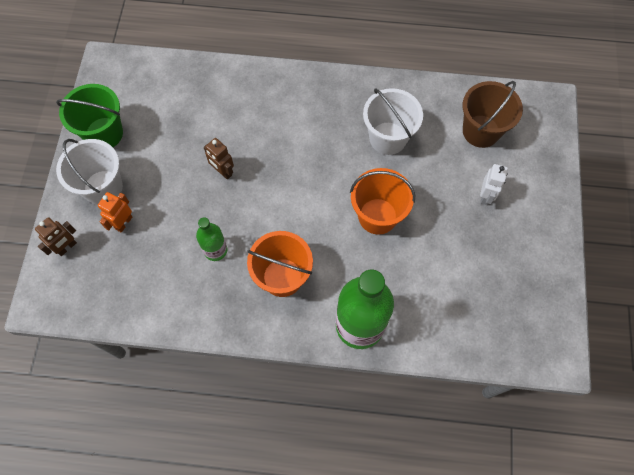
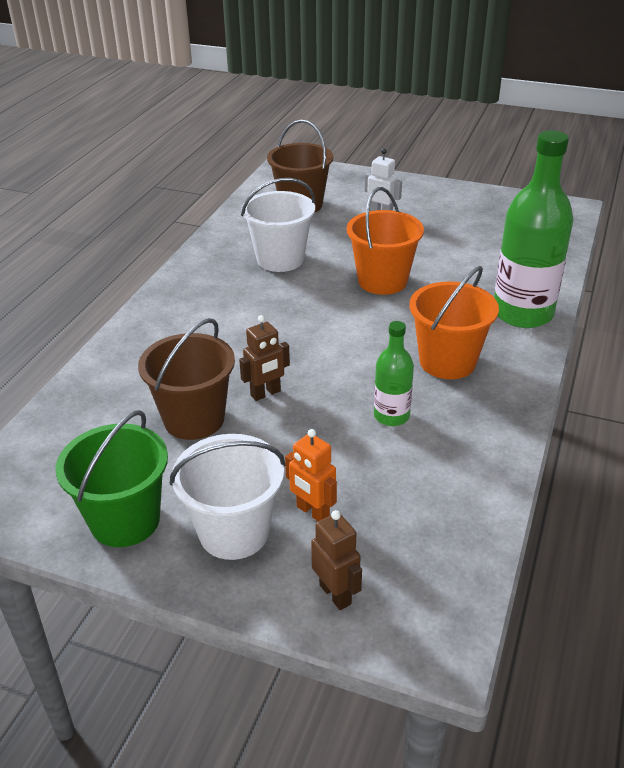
camera: 75 degrees left, 30 degrees down
none -> brown bucket [138,318,235,440]

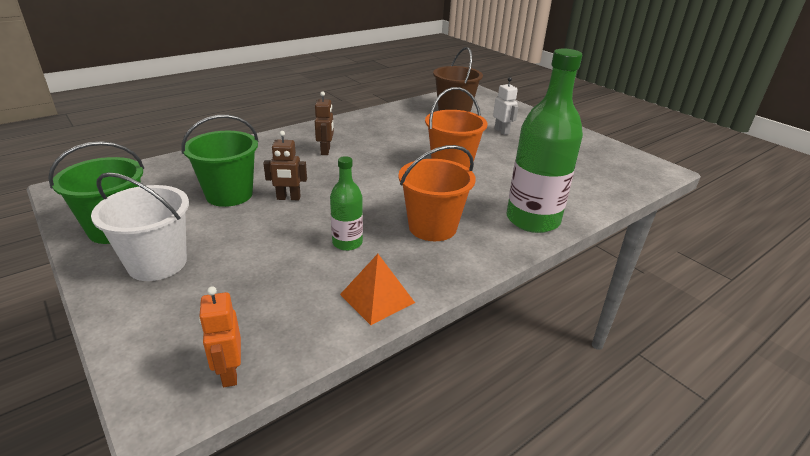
camera: 30 degrees right, 5 degrees down
brown bucket [138,318,235,440] -> green bucket [181,115,259,207]
white bucket [241,178,315,272] -> none
orange robot [285,429,337,521] -> orange robot moved to [199,286,241,387]
brown robot [311,510,362,610] -> brown robot moved to [315,91,334,155]
none -> orange pyramid [340,254,415,325]

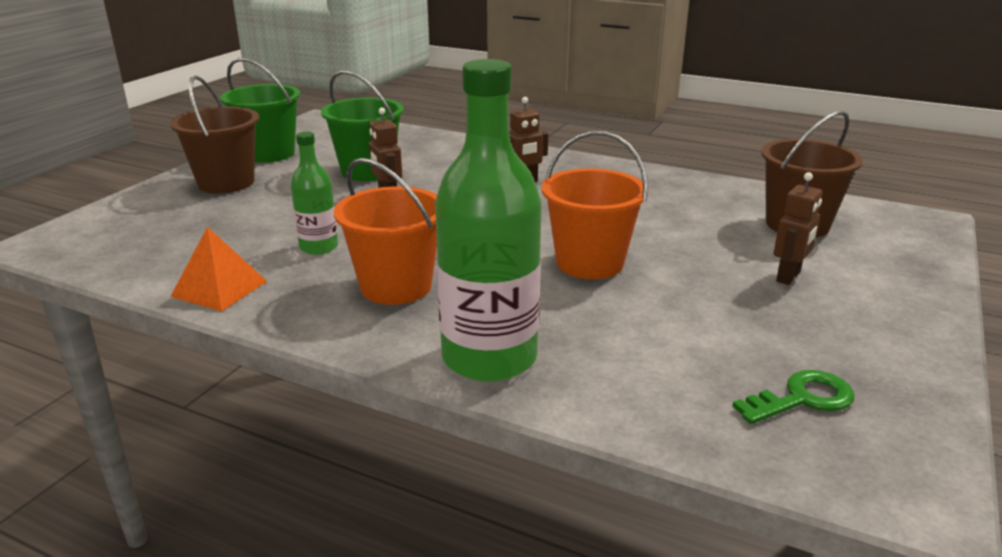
camera: 65 degrees right, 5 degrees down
white bucket [91,172,189,281] -> brown bucket [170,75,259,193]
orange robot [199,286,241,387] -> none
white robot [493,77,518,135] -> brown robot [774,172,822,285]
none -> green key [732,370,854,424]

